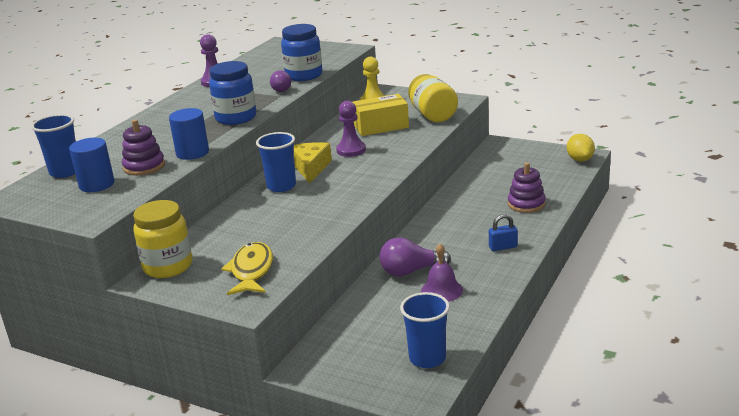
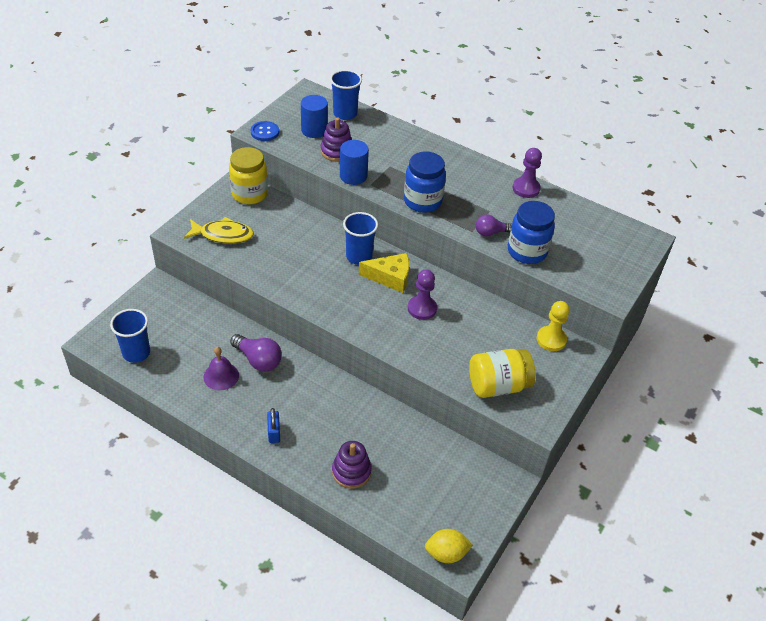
camera: 90 degrees right, 20 degrees up
yellow box [353,94,409,136] -> none
purple light bulb [380,237,451,277] -> purple light bulb turned 135 degrees clockwise [230,334,282,372]
none -> blue button [251,121,279,141]

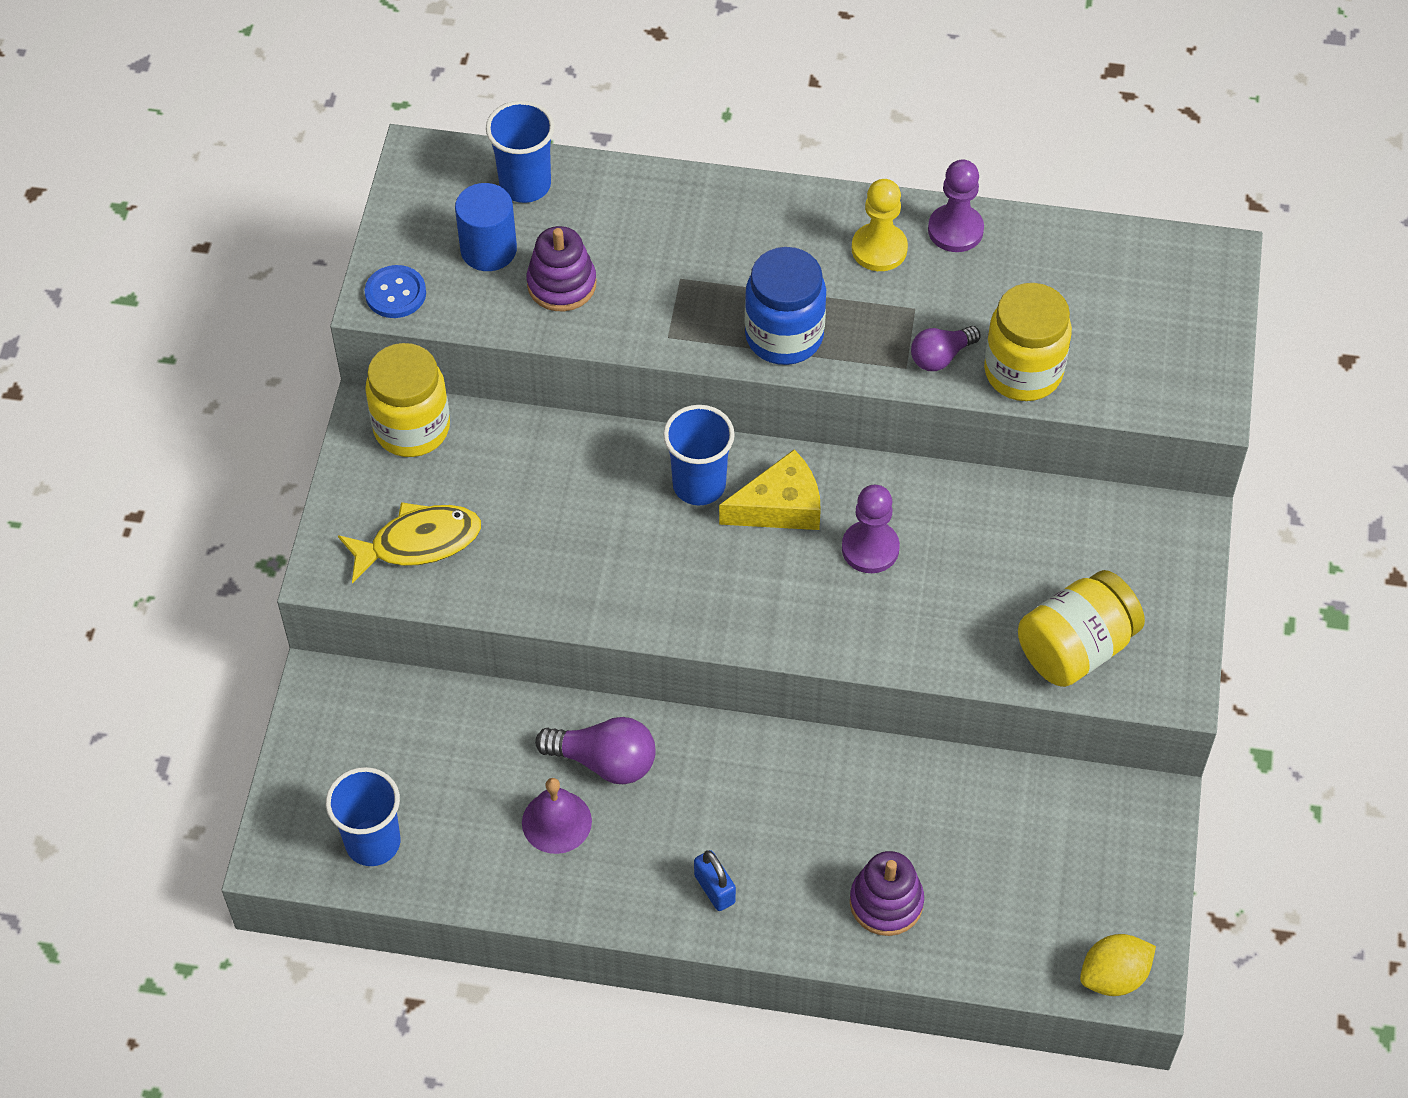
camera: 20 degrees left, 10 degrees up
blue cylinder [340,140,369,185] -> none
blue jar [508,201,555,264] -> yellow jar [984,283,1072,401]
yellow pawn [537,301,570,351] -> yellow pawn moved to [852,179,908,271]

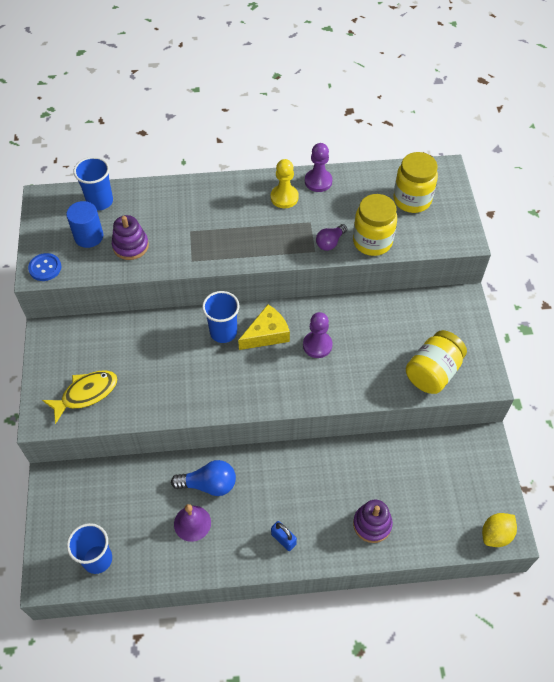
camera: 15 degrees left, 0 degrees up
yellow jar [365,343,450,457] -> yellow jar moved to [393,152,438,213]
purple light bulb [535,717,656,784] -> blue light bulb [171,460,236,496]
blue jar [745,247,826,365] -> none

